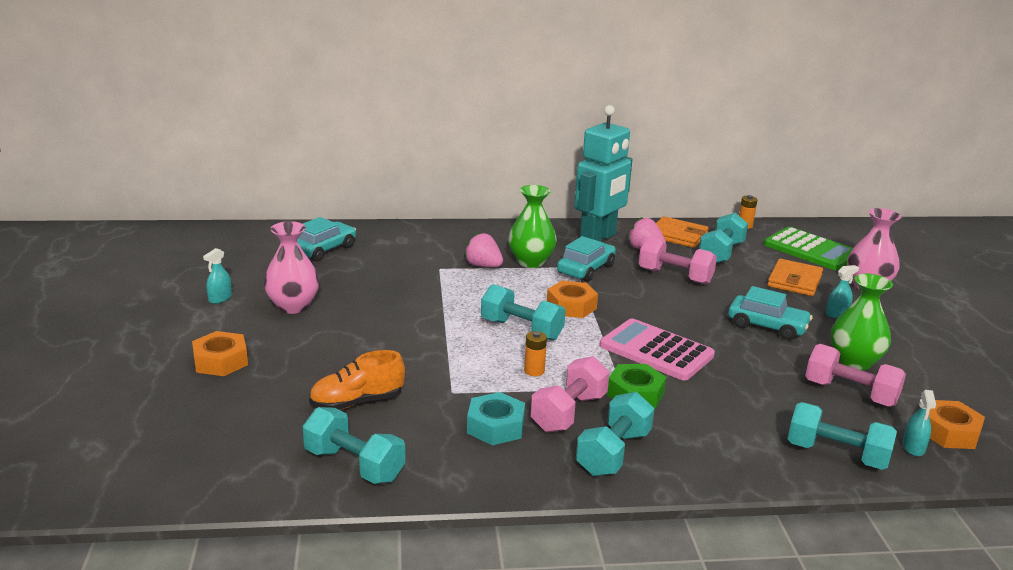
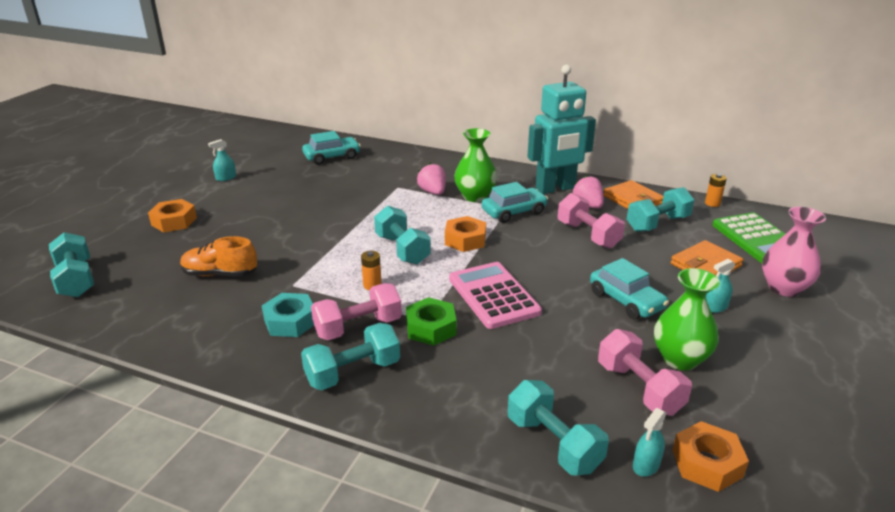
camera: 30 degrees right, 5 degrees up
pink vase [264,221,319,314] -> none
turquoise dumbbell [303,407,405,484] -> turquoise dumbbell moved to [49,232,94,297]
turquoise spray bottle [826,265,859,318] -> turquoise spray bottle turned 150 degrees clockwise [706,259,736,313]

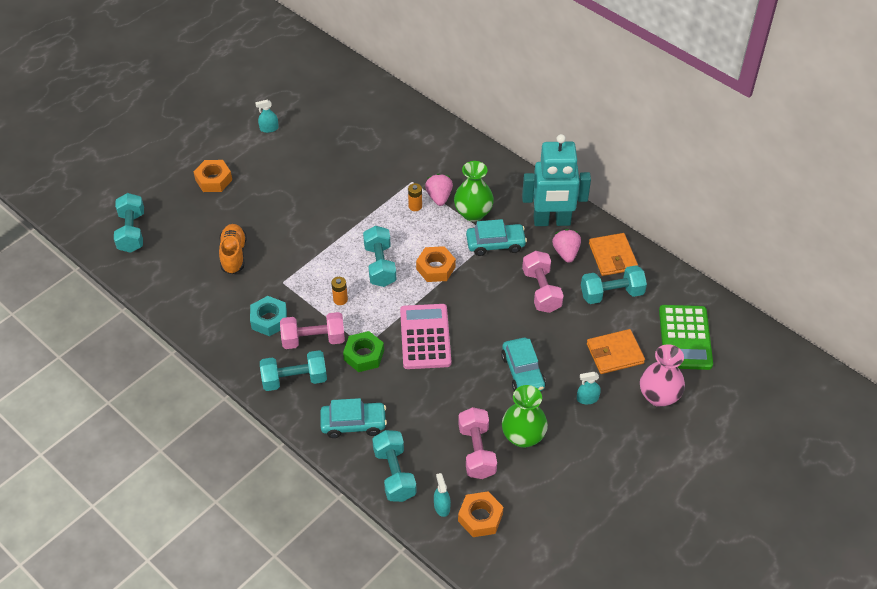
camera: 20 degrees right, 20 degrees up
orange shoe [180,236,257,277] -> orange shoe turned 60 degrees clockwise [219,224,247,274]
turquoise car [302,131,361,165] -> turquoise car moved to [320,398,387,438]
turquoise spray bottle [633,408,666,477] -> turquoise spray bottle turned 105 degrees clockwise [434,473,451,517]
orange battery [705,174,727,207] -> orange battery moved to [408,183,422,211]

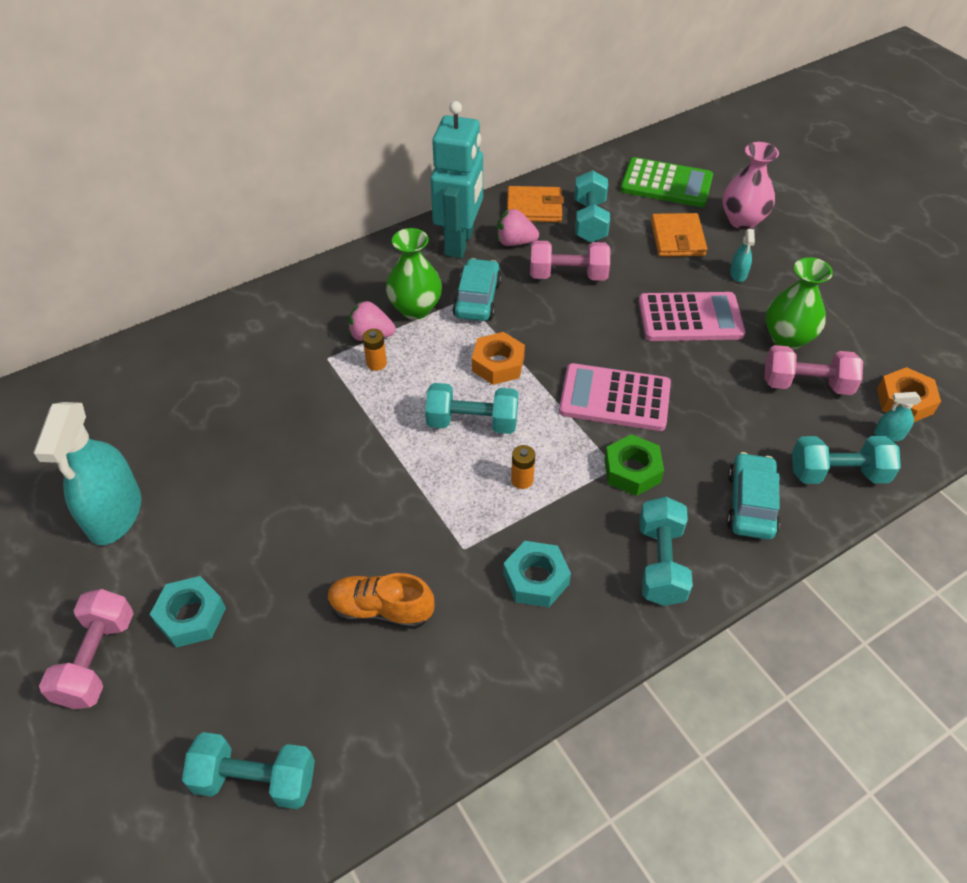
camera: 75 degrees left, 0 degrees up
orange nut [194,160,232,192] -> turquoise nut [150,576,226,648]
turquoise spray bottle [255,100,279,133] -> turquoise spray bottle [33,402,141,545], size x2.37
pink dumbbell [280,312,345,349] -> pink dumbbell moved to [39,589,134,709]
turquoise car [501,338,546,391] -> pink calculator [639,292,745,341]

